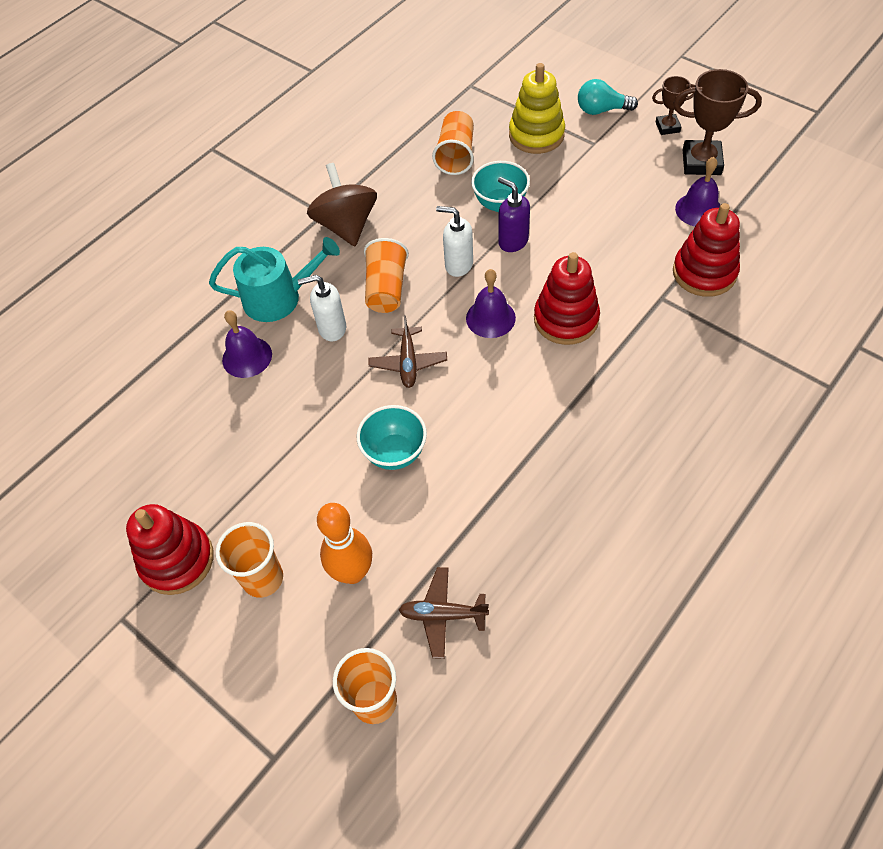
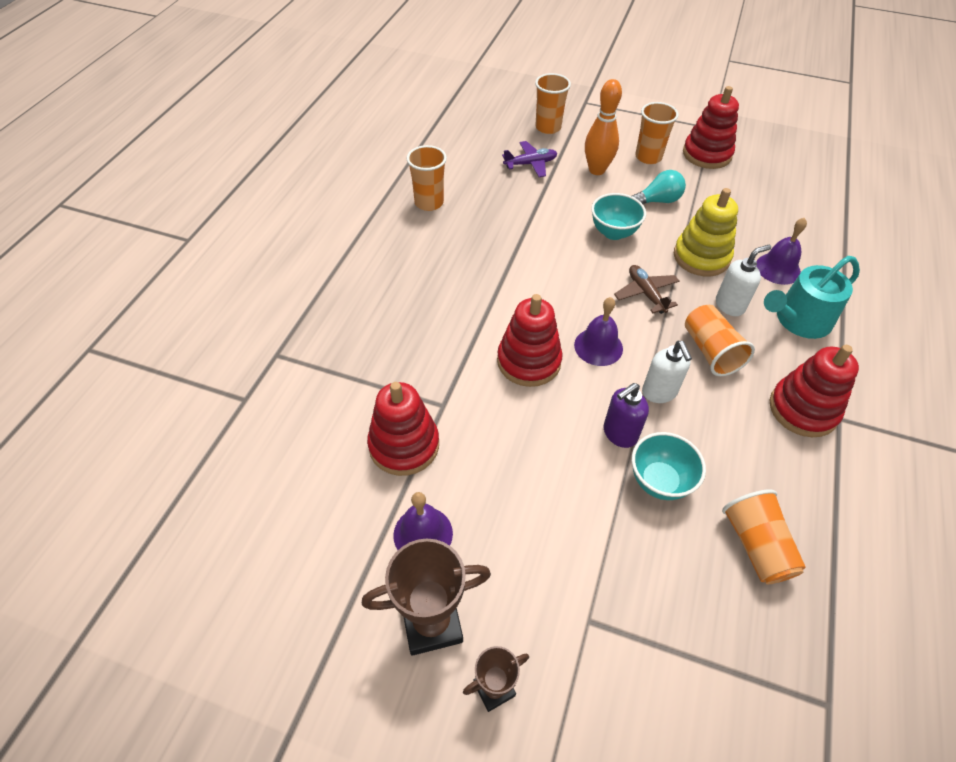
camera: 155 degrees right, 5 degrees down
brown spinning top [307,163,377,246] -> red stacking toy [770,345,859,437]
brown plane [399,567,489,659] -> purple plane [502,141,557,177]
white soap dispenser [436,206,473,277] -> white soap dispenser turned 75 degrees clockwise [642,341,692,403]
purple soap dispenser [498,177,530,252] -> purple soap dispenser turned 120 degrees clockwise [603,383,649,448]
yellow stacking toy [509,63,565,154] -> yellow stacking toy moved to [674,188,738,276]
turquoise light bulb [578,79,638,115] -> turquoise light bulb moved to [631,170,686,204]
none -> orange cup [407,145,447,211]

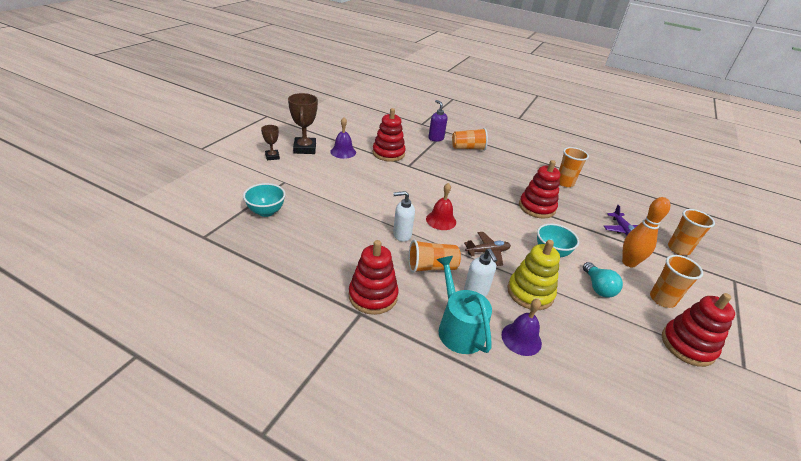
camera: 95 degrees right, 15 degrees down
red stacking toy [497,294,562,387] -> red stacking toy moved to [519,160,560,218]
purple bell [574,297,623,366] -> red bell [426,183,456,230]
purple soap dispenser [603,383,649,448] -> purple soap dispenser moved to [428,100,448,142]
turquoise bowl [632,432,706,500] -> turquoise bowl moved to [243,183,286,217]
orange cup [722,489,806,584] -> orange cup moved to [452,128,488,151]

